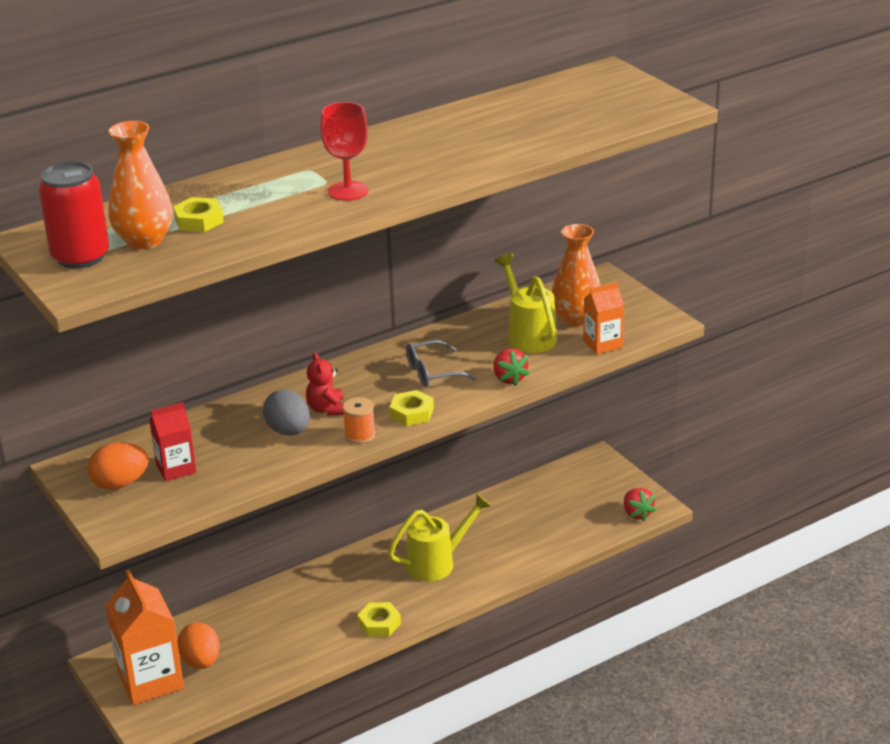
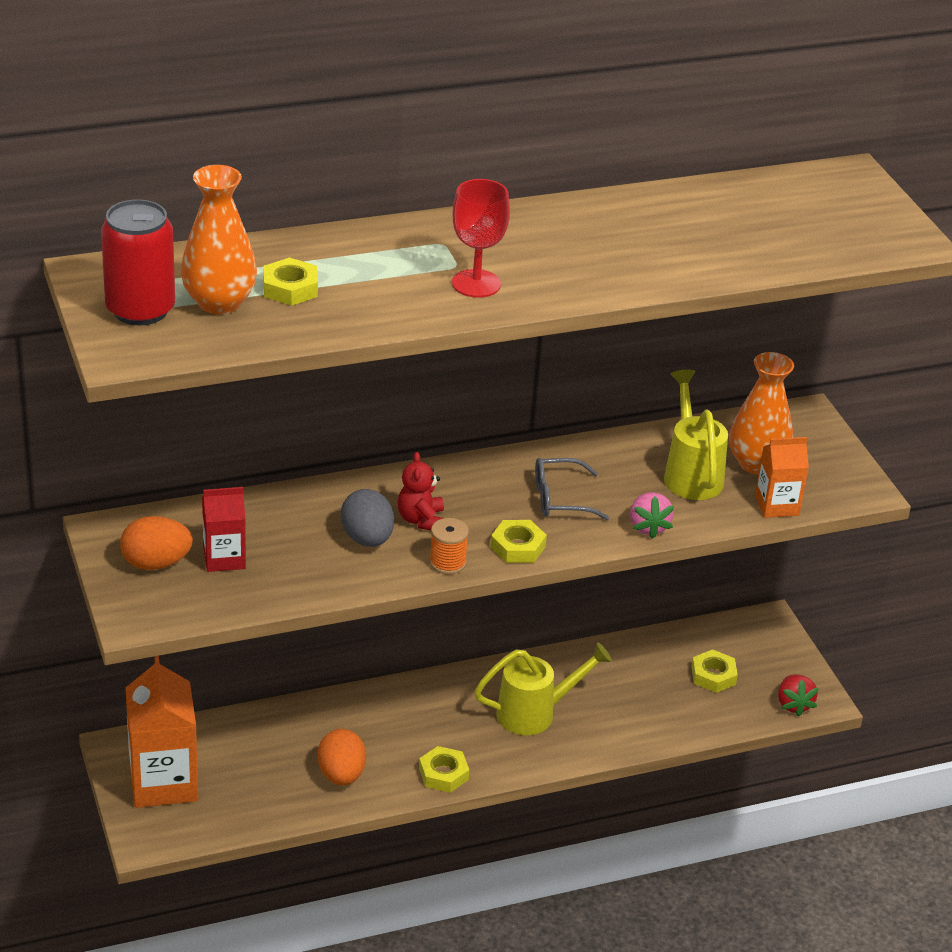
camera: 10 degrees right, 5 degrees up
orange egg [177,622,220,669] -> orange egg moved to [317,729,366,785]
red strawberry [493,348,530,386] -> pink strawberry [630,492,674,539]
none -> yellow nut [691,649,738,693]

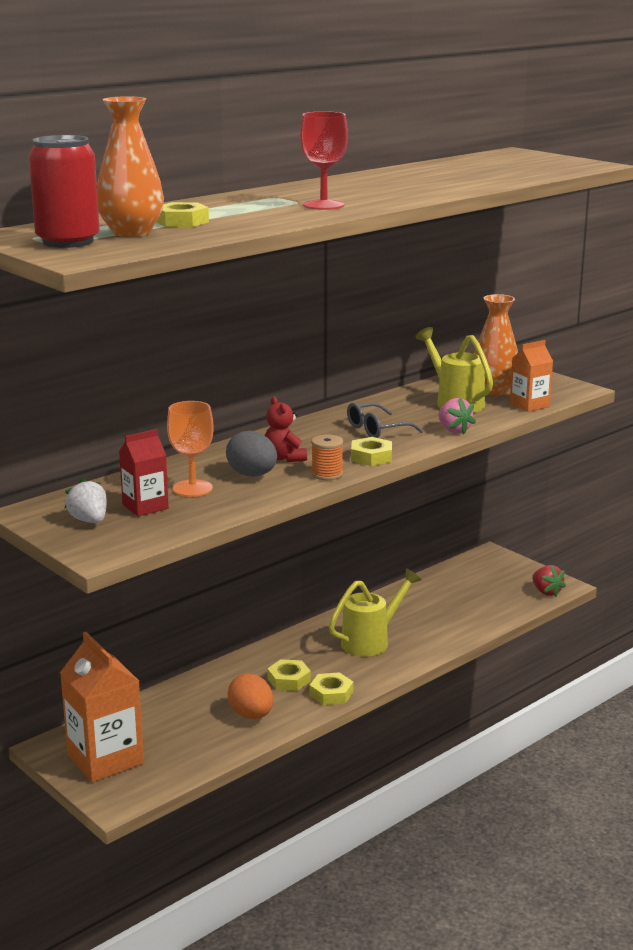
camera: 20 degrees left, 15 degrees down
orange egg [120,516,193,570] -> white strawberry [64,478,107,523]
yellow nut [691,649,738,693] -> yellow nut moved to [267,659,311,691]
none -> orange goblet [167,401,214,497]

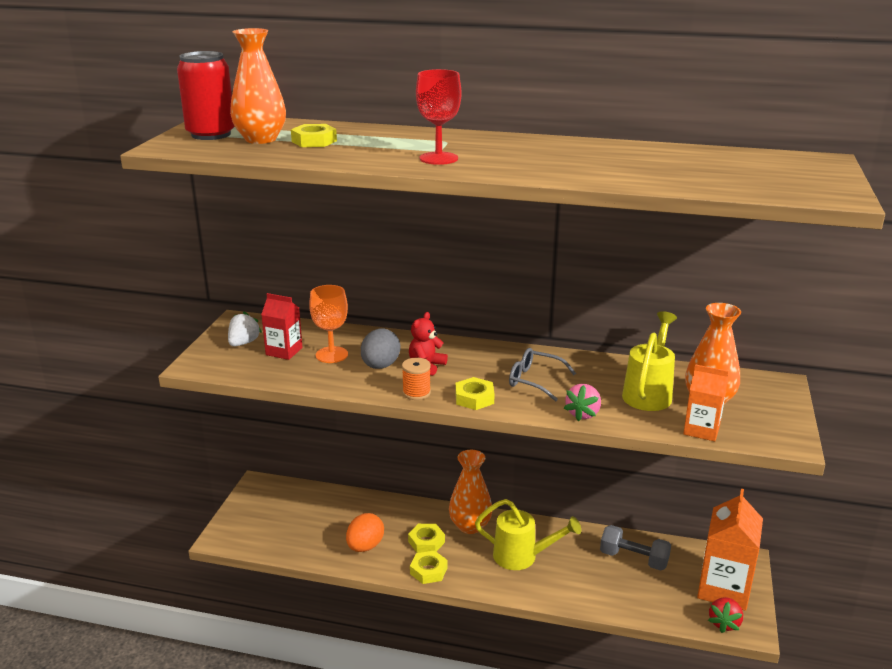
camera: 55 degrees right, 5 degrees up
orange carton [60,632,144,782] -> orange carton moved to [697,489,763,611]
none -> orange vase [449,450,492,534]
none -> grey dumbbell [600,525,671,571]

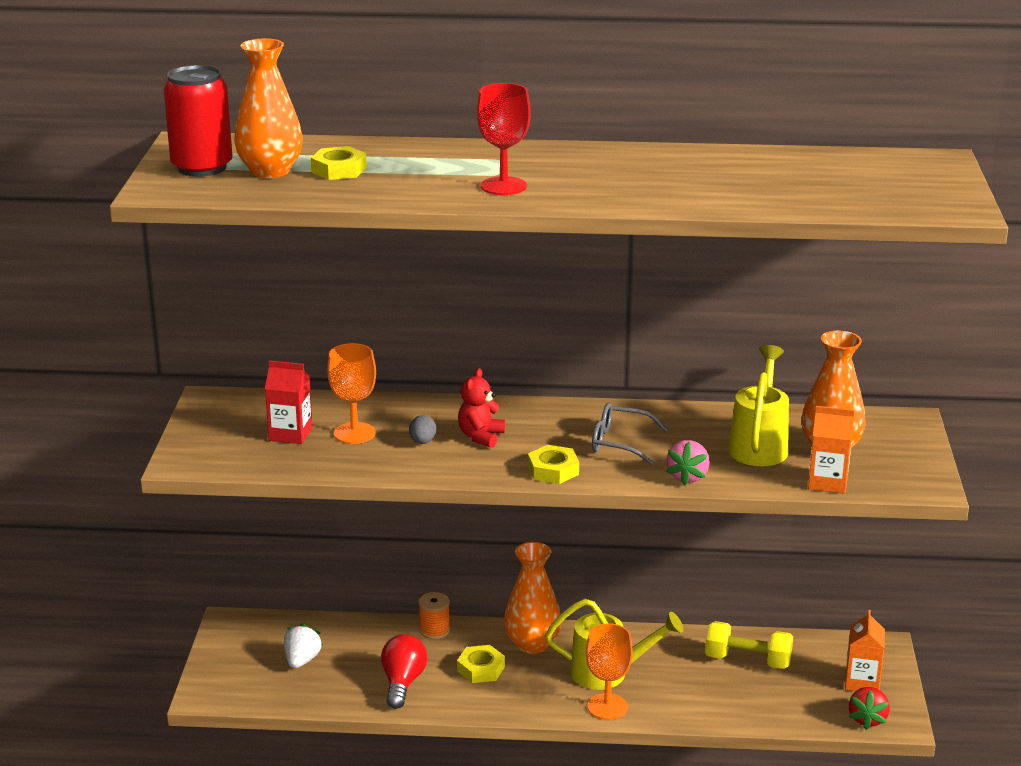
camera: 10 degrees left, 0 degrees up
white strawberry [228,312,262,346] -> white strawberry moved to [284,623,323,668]
orange egg [346,513,384,552] -> red light bulb [381,635,427,709]
grey egg [361,329,400,369] -> grey egg [409,415,437,444], size x0.56
orange spool [402,358,431,400] -> orange spool moved to [418,592,450,639]
yellow nut [410,550,447,584] -> none
grey dumbbell [600,525,671,571] -> yellow dumbbell [705,621,793,669]
orange carton [697,489,763,611] -> orange carton [845,610,885,691], size x0.57
none -> orange goblet [586,623,633,720]

